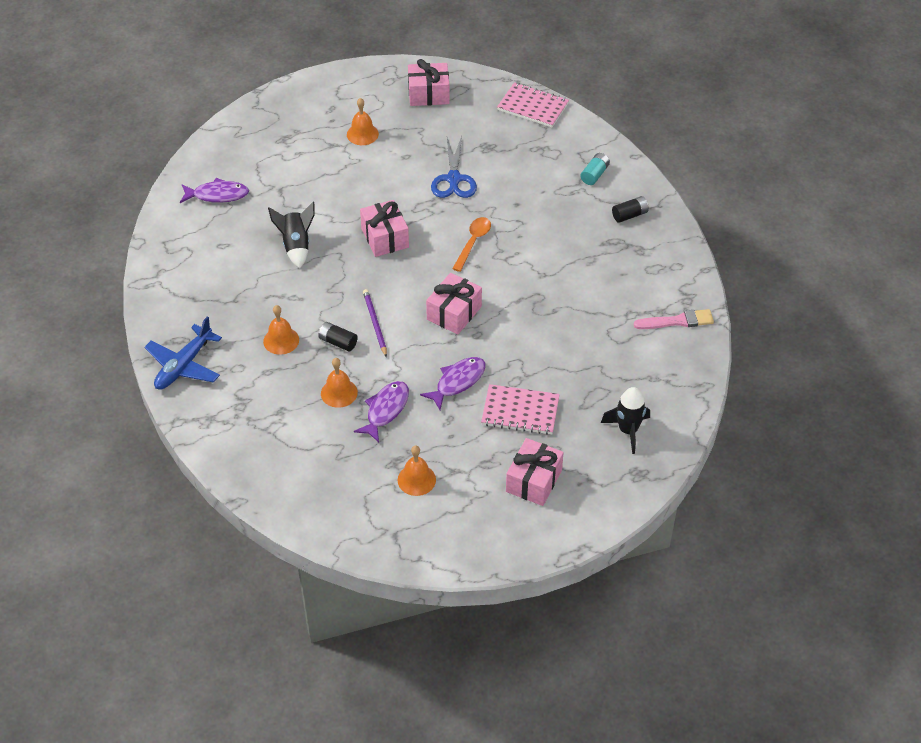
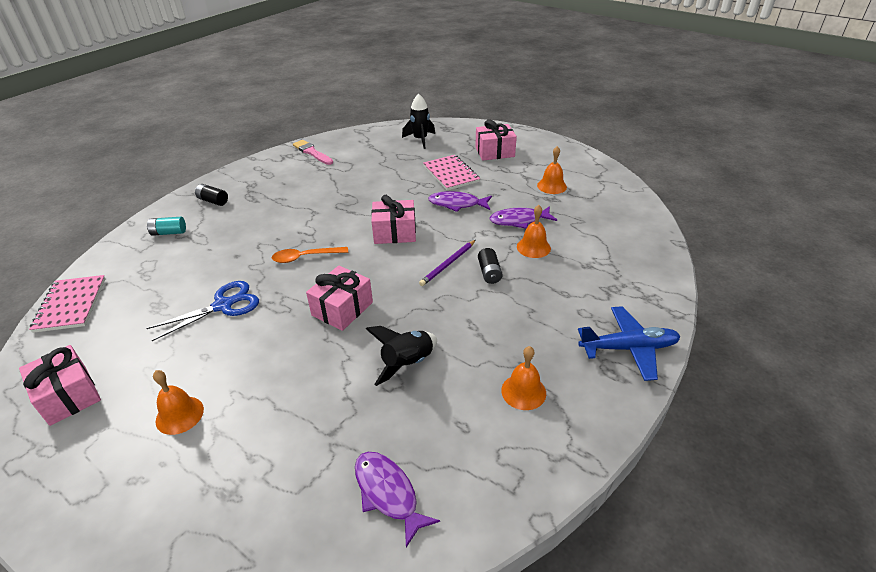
camera: 125 degrees left, 10 degrees down
orange bell [263,305,299,355] -> orange bell moved to [501,346,546,410]

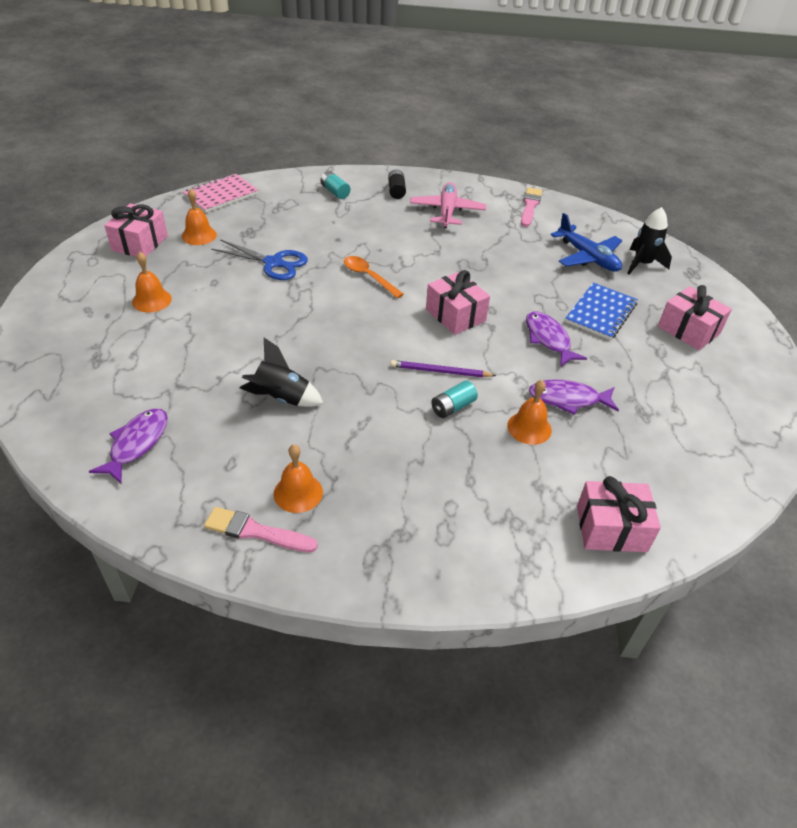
camera: 55 degrees right, 5 degrees up
pink gift [306,266,373,331] -> pink gift moved to [577,476,661,552]
pink notebook [423,155,480,191] -> blue notebook [565,283,638,340]
black battery [478,248,503,284] -> turquoise battery [431,380,478,418]
purple fish [490,206,557,229] -> purple fish turned 45 degrees counterclockwise [529,380,619,415]
orange bell [537,146,567,194] -> orange bell moved to [182,189,217,245]
blue plane [578,306,681,381] -> blue plane moved to [551,213,622,272]
none -> pink brush [204,507,318,553]
none -> pink plane [410,182,486,228]

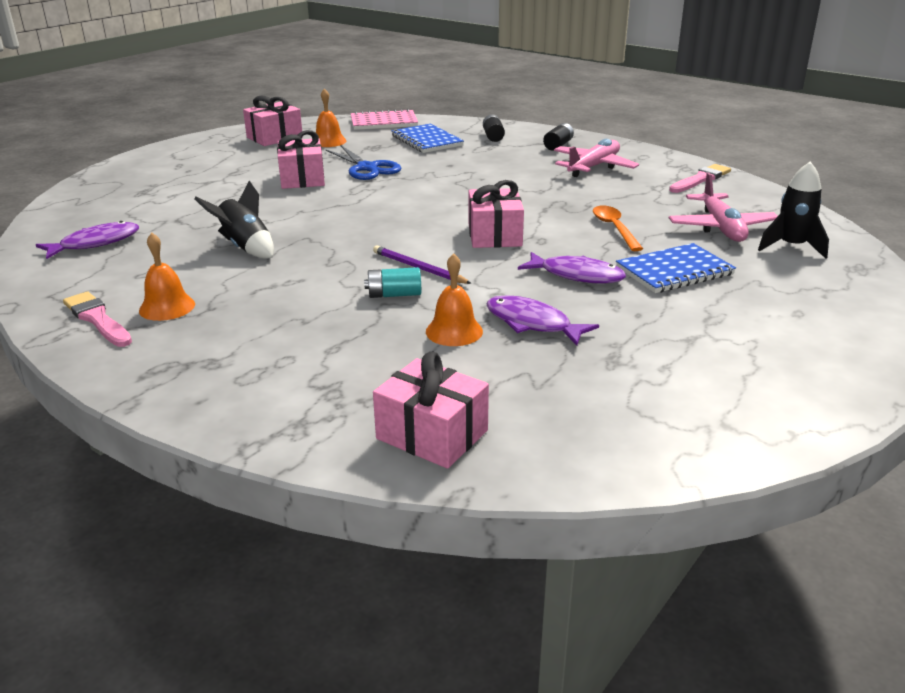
camera: 35 degrees right, 15 degrees down
orange bell [132,252,172,313] -> none
turquoise battery [320,171,350,199] -> black battery [483,114,505,142]
orange spoon [344,256,404,298] -> orange spoon moved to [593,206,643,251]
purple fish [526,311,587,367] -> purple fish turned 105 degrees clockwise [518,252,626,284]
blue plane [551,213,622,272] -> pink plane [669,172,778,242]
pink gift [658,285,732,350] -> pink gift moved to [277,130,325,189]
none -> blue notebook [391,124,464,153]

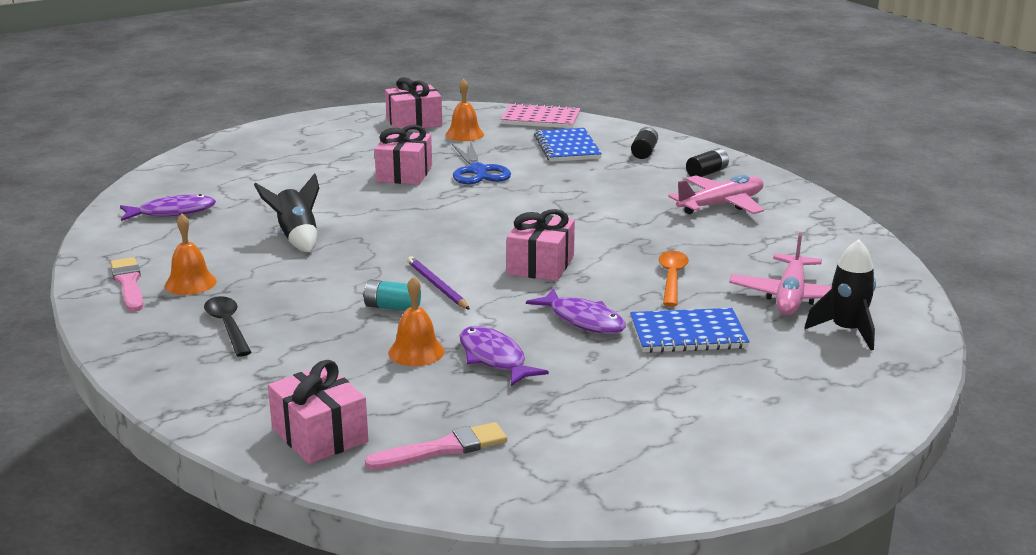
camera: 20 degrees right, 5 degrees down
pink brush [669,164,731,193] -> pink brush moved to [365,422,507,470]
none -> black spoon [204,296,252,357]

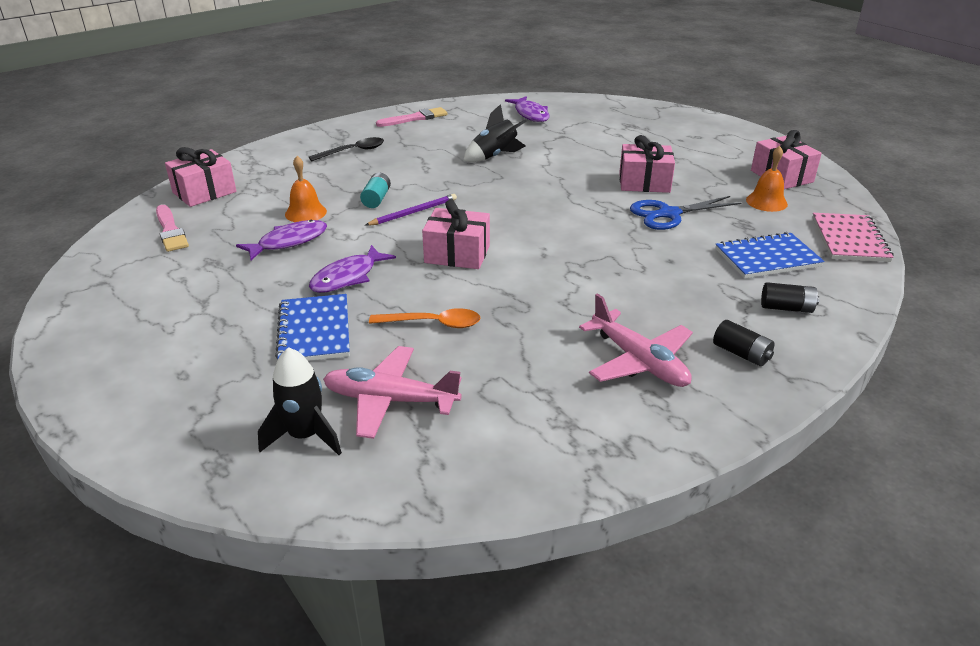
camera: 85 degrees right, 10 degrees up
orange bell [165,214,217,295] -> none

